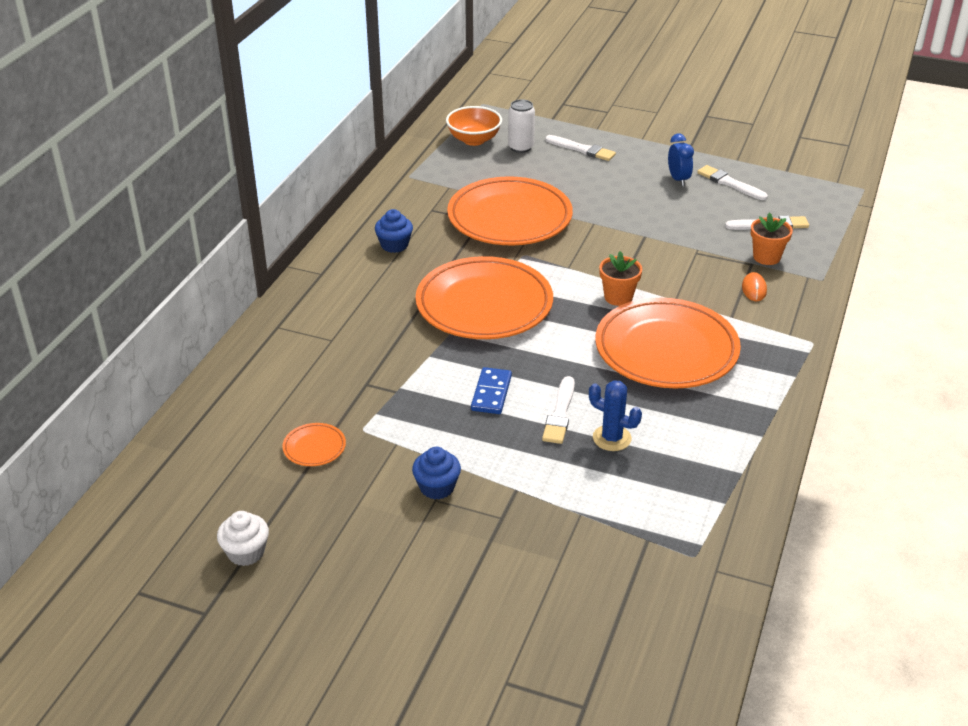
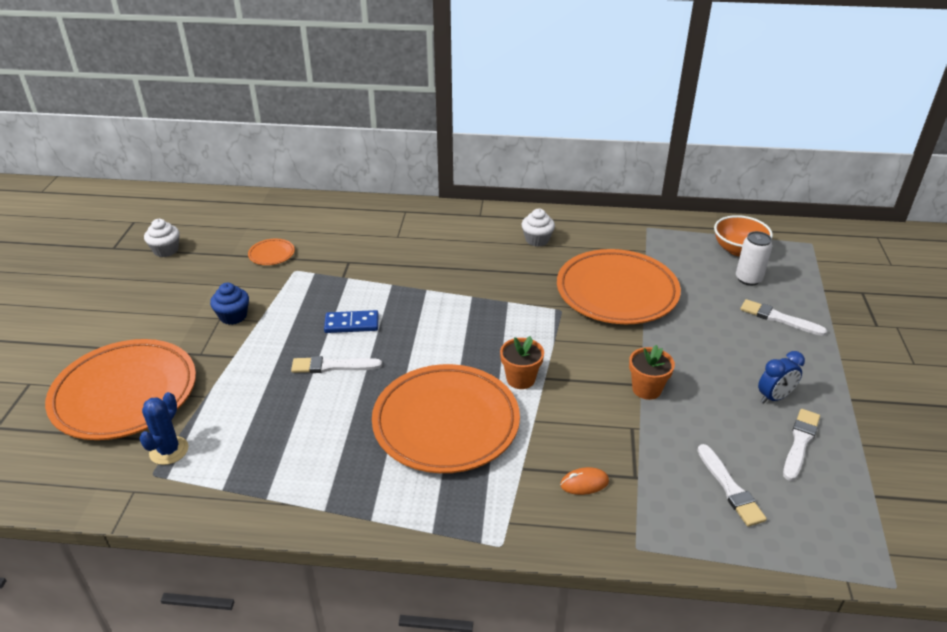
camera: 75 degrees right, 0 degrees up
blue cupcake [375,209,413,253] -> white cupcake [521,209,555,247]
orange plate [416,256,553,339] -> orange plate moved to [45,339,196,440]
white brush [545,135,616,161] -> white brush turned 105 degrees clockwise [740,299,827,336]
blue cactus [589,380,642,451] -> blue cactus moved to [139,392,188,465]
orange flower pot [751,213,793,265] -> orange flower pot moved to [629,345,675,400]

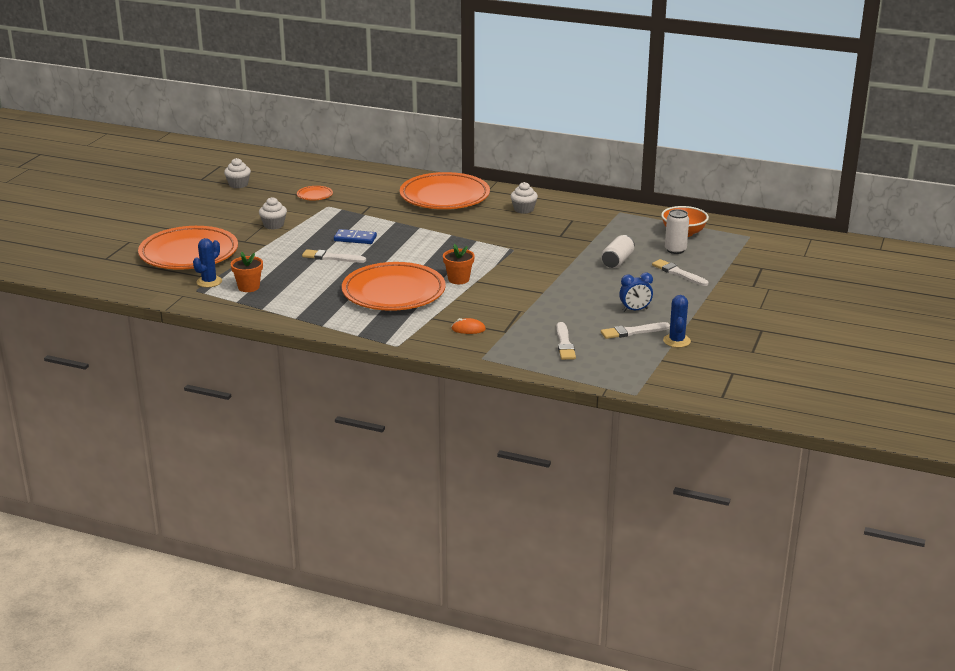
camera: 15 degrees right, 10 degrees down
blue cupcake [210,283,249,325] -> white cupcake [259,197,287,229]
orange plate [557,249,681,324] -> orange plate moved to [400,172,490,209]
orange flower pot [629,345,675,400] -> orange flower pot moved to [231,252,263,292]
white brush [783,409,820,481] -> white brush turned 150 degrees counterclockwise [601,322,670,339]
none -> white can [601,235,635,268]
none -> blue cactus [663,295,691,348]

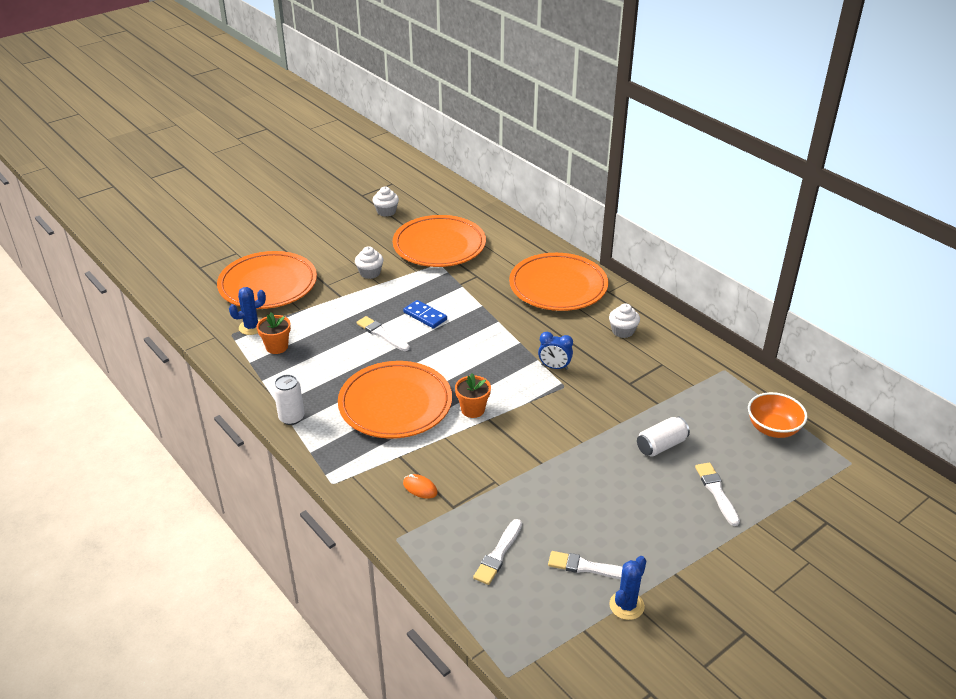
camera: 30 degrees right, 10 degrees up
orange plate [297,186,333,201] -> orange plate [393,215,486,267], size x2.50
blue clock [619,273,653,312] -> blue clock moved to [538,332,573,370]
white can [665,209,689,254] -> white can moved to [273,374,304,425]

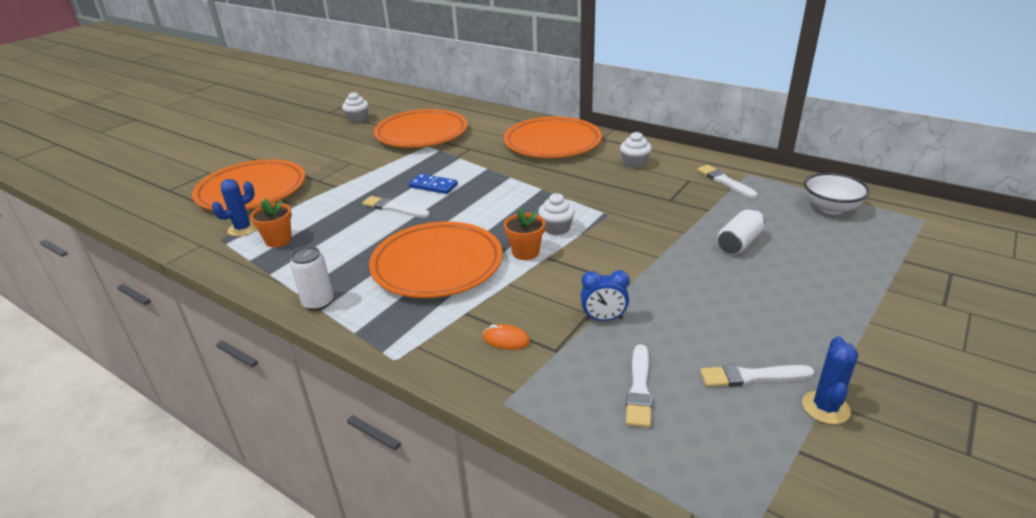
camera: 15 degrees left, 5 degrees down
white cupcake [355,246,384,279] -> white cupcake moved to [538,193,575,235]
blue clock [538,332,573,370] -> blue clock moved to [581,270,630,321]
white brush [695,463,740,526] -> white brush moved to [697,165,757,198]
orange bowl [748,392,808,438] -> white bowl [804,173,870,214]

